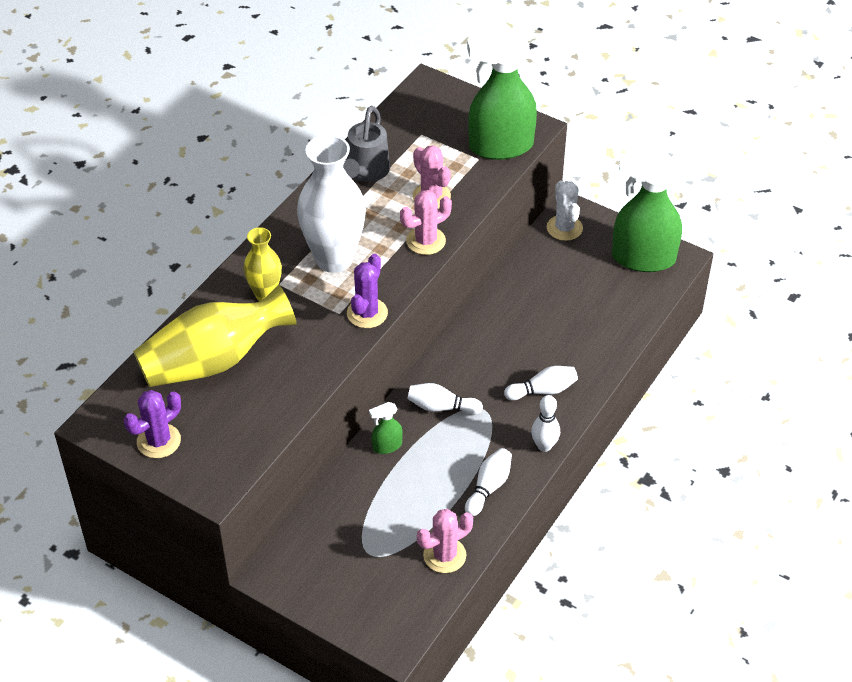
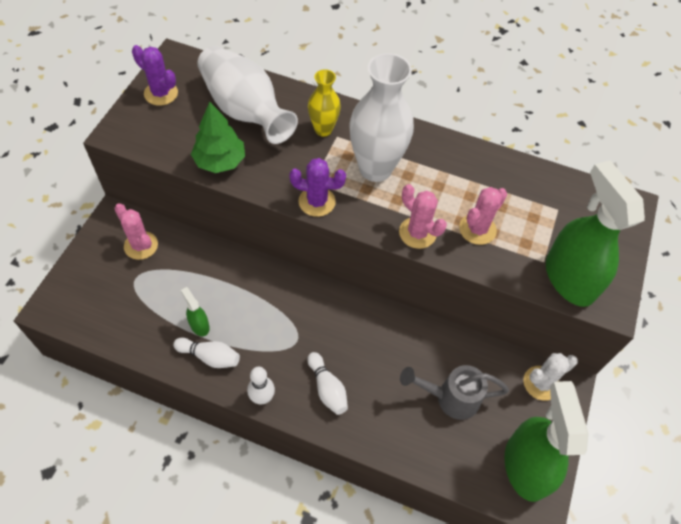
camera: 75 degrees right, 10 degrees up
yellow vase [133,285,297,387] -> white vase [198,46,298,144]
grey watering can [343,106,390,182] -> grey watering can moved to [400,365,509,420]
green spray bottle [369,402,403,454] -> green spray bottle moved to [181,287,210,336]
white bowling pin [407,383,483,415] -> none
pink cactus [417,509,473,573] -> pink cactus moved to [114,203,158,260]
none -> green tree [191,102,245,173]

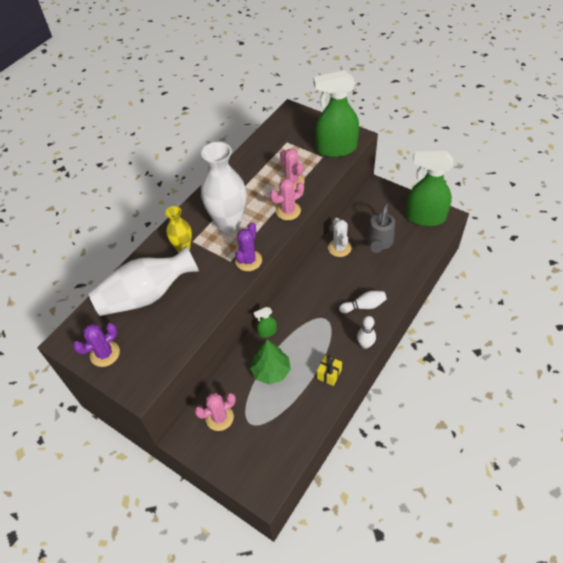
camera: 70 degrees left, 5 degrees down
white bowling pin [173,337,240,368] -> yellow gift [317,355,342,386]
green spray bottle [181,287,210,336] -> green spray bottle moved to [254,307,277,338]
green tree [191,102,245,173] -> green tree moved to [250,340,291,385]
white cactus [523,353,578,401] -> white cactus moved to [328,218,352,257]

